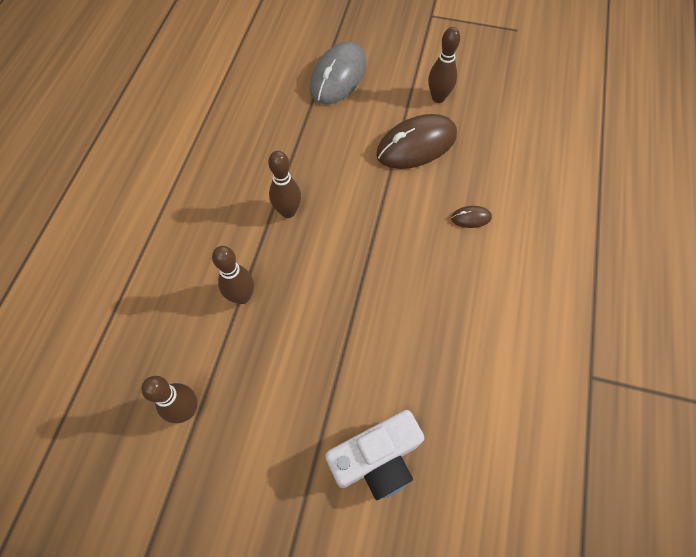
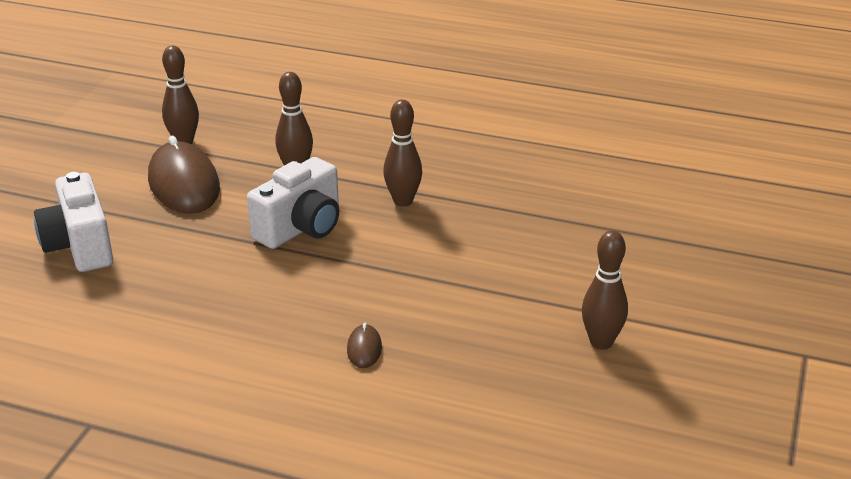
camera: 95 degrees right, 30 degrees down
grey mouse [309,41,366,104] -> none
brown mouse [376,114,457,169] -> brown mouse moved to [148,136,220,214]
none -> white camera [247,157,339,249]

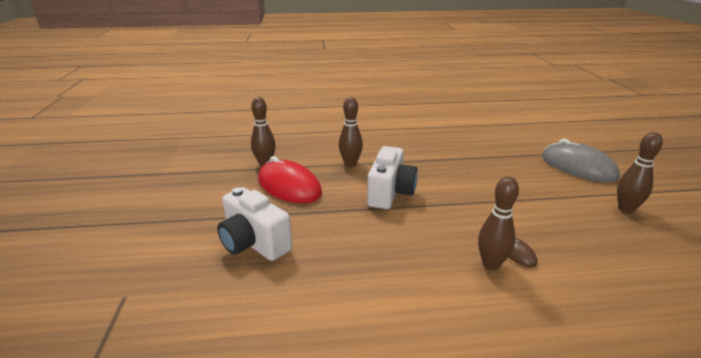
camera: 25 degrees left, 5 degrees down
brown mouse [148,136,220,214] -> red mouse [258,156,322,203]
brown bowling pin [383,100,422,207] -> brown bowling pin moved to [478,177,519,270]
none -> grey mouse [542,139,620,183]

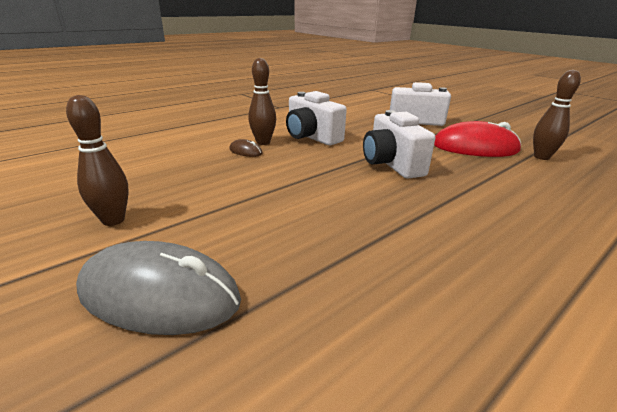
camera: 145 degrees right, 0 degrees up
brown bowling pin [339,97,363,167] -> none
none -> white camera [286,91,347,145]

